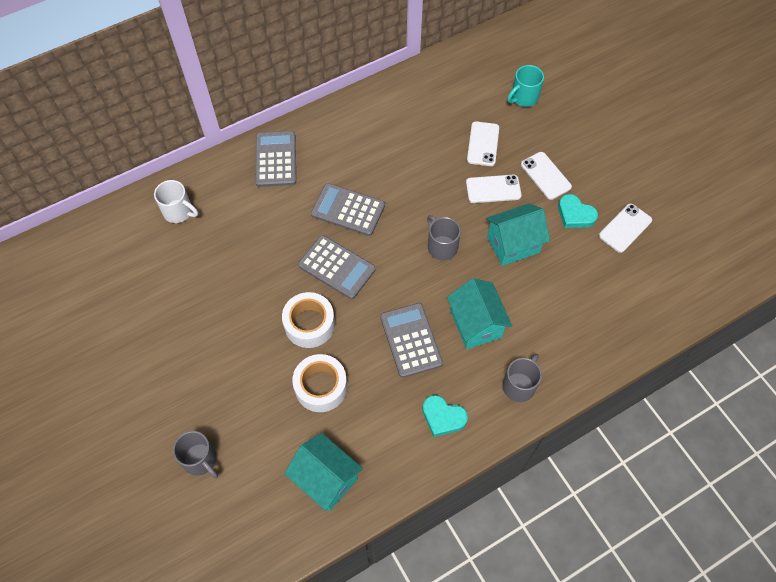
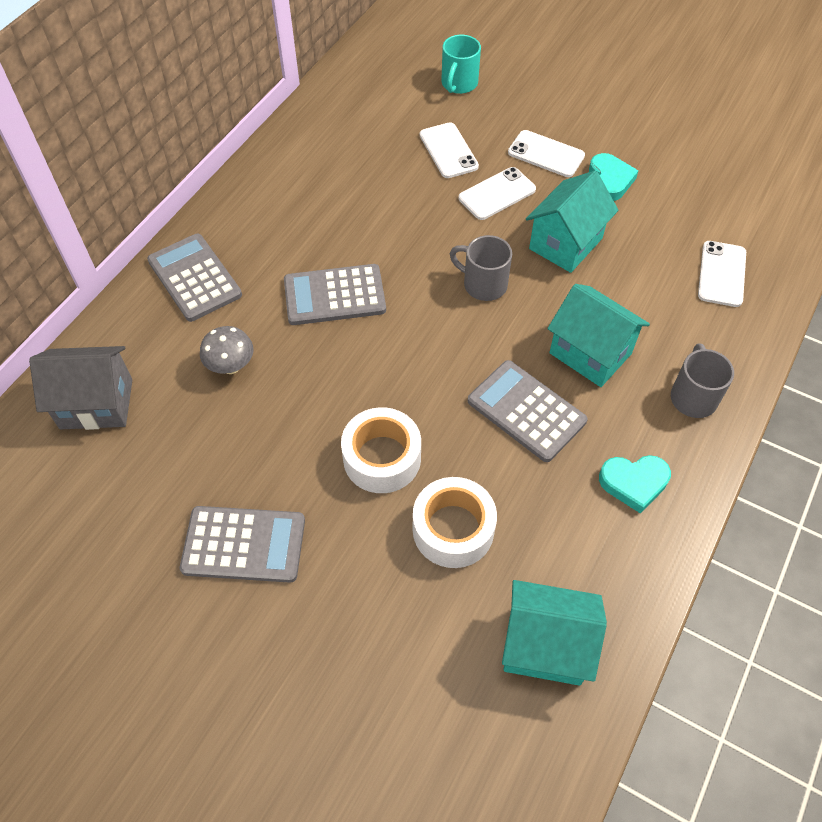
camera: 30 degrees left, 5 degrees down
white mug [154,180,198,223] -> grey house [29,346,132,430]
grey mug [173,431,218,478] -> none
grey calculator [298,235,376,299] -> grey calculator moved to [180,506,305,583]
turquoise heart [558,194,598,228] -> turquoise heart turned 105 degrees counterclockwise [589,153,638,201]
white phone [599,203,652,253] -> white phone moved to [698,241,746,307]
none -> grey mushroom [200,326,253,374]

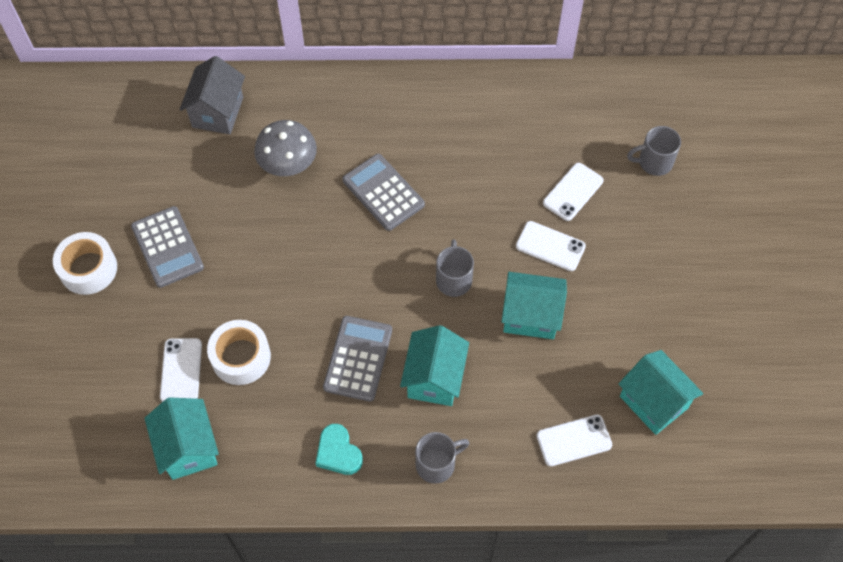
camera: 60 degrees right, 5 degrees up
grey house [29,346,132,430] -> grey house turned 45 degrees clockwise [180,56,245,134]
grey calculator [147,234,242,322] -> none
grey mushroom [200,326,253,374] -> grey mushroom [254,120,317,176], size x1.56
white tape [341,407,421,493] -> white tape moved to [53,232,117,295]
turquoise mug [441,35,481,94] -> grey mug [627,126,681,176]
white phone [508,130,585,177] -> white phone moved to [160,338,202,402]
turquoise heart [589,153,638,201] -> none
none -> turquoise house [618,350,703,435]

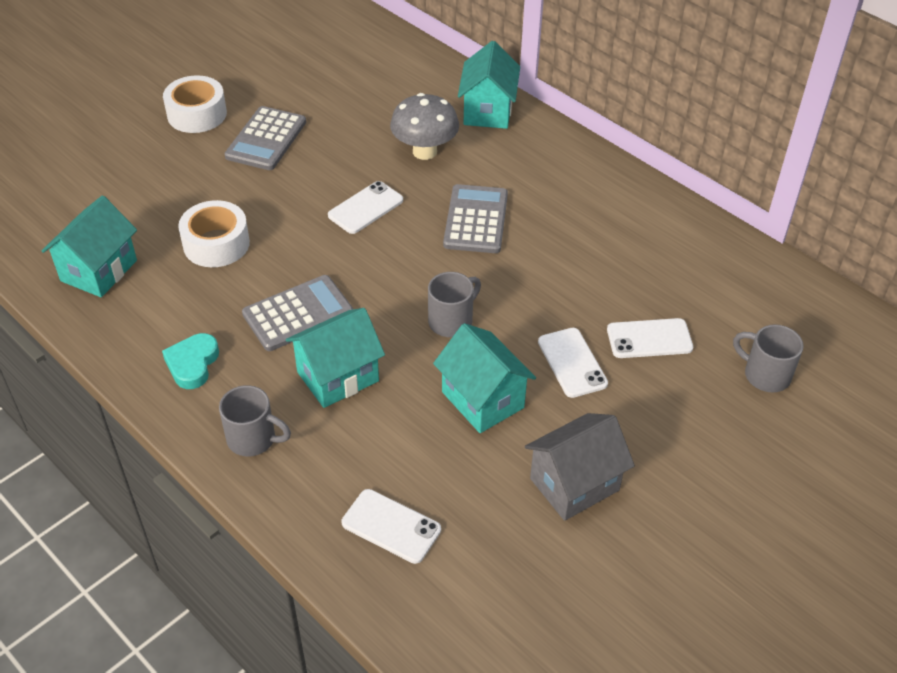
camera: 45 degrees right, 15 degrees down
white phone [160,338,202,402] -> white phone moved to [328,181,403,234]
grey house [180,56,245,134] -> grey house moved to [525,413,635,521]
turquoise house [618,350,703,435] -> turquoise house moved to [458,41,520,129]

